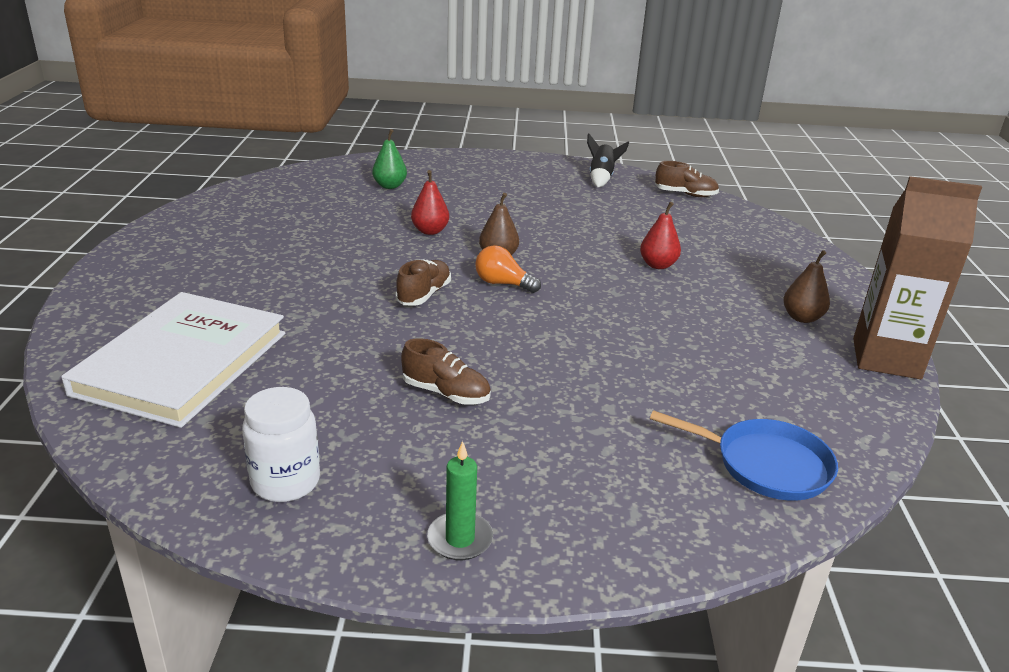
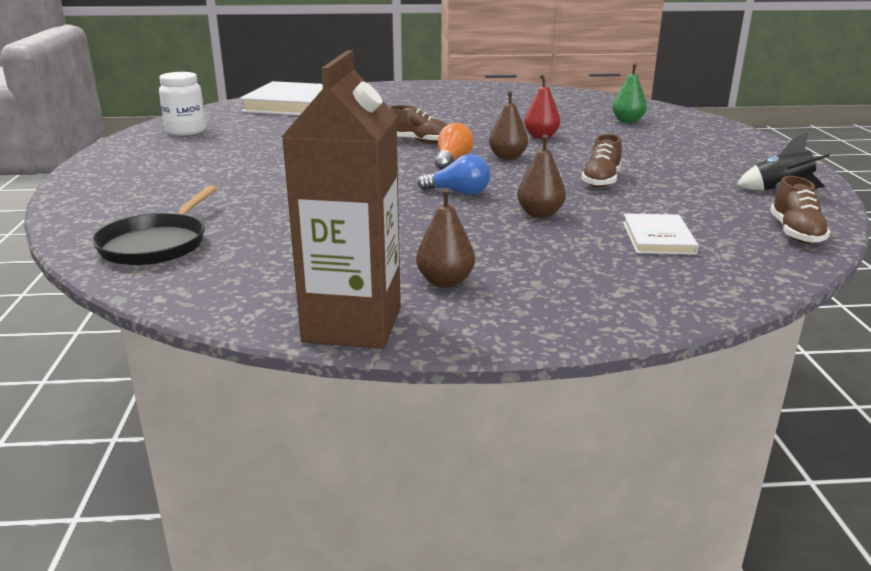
camera: 85 degrees right, 5 degrees down
brown shoe [401,338,491,405] -> brown shoe moved to [581,134,622,188]
green candle [427,441,493,560] -> none
red pear [640,202,681,269] -> brown pear [517,134,566,218]
blue pan [650,410,838,500] -> black pan [92,185,217,265]
none -> blue light bulb [417,154,490,195]
none -> white book [623,213,699,255]

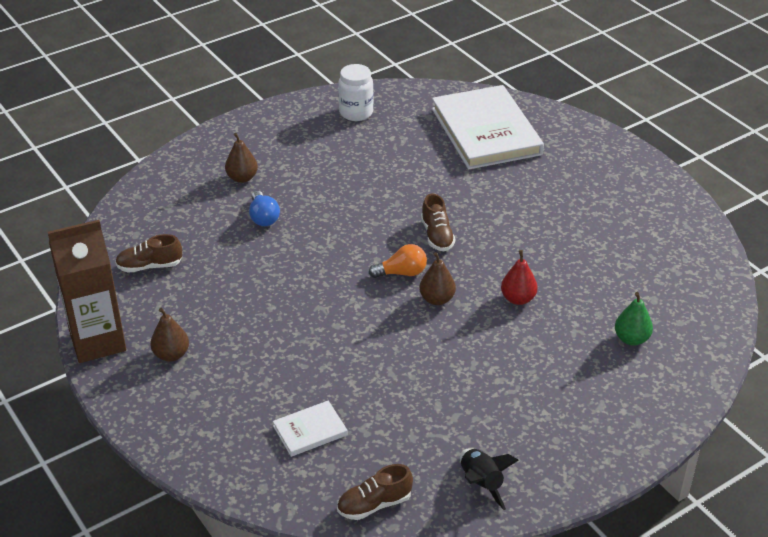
camera: 60 degrees right, 15 degrees up
black pan [92,185,217,265] -> none
blue light bulb [417,154,490,195] -> blue light bulb moved to [249,191,280,226]
brown pear [517,134,566,218] -> brown pear moved to [225,133,258,183]
brown shoe [581,134,622,188] -> brown shoe moved to [115,234,182,273]

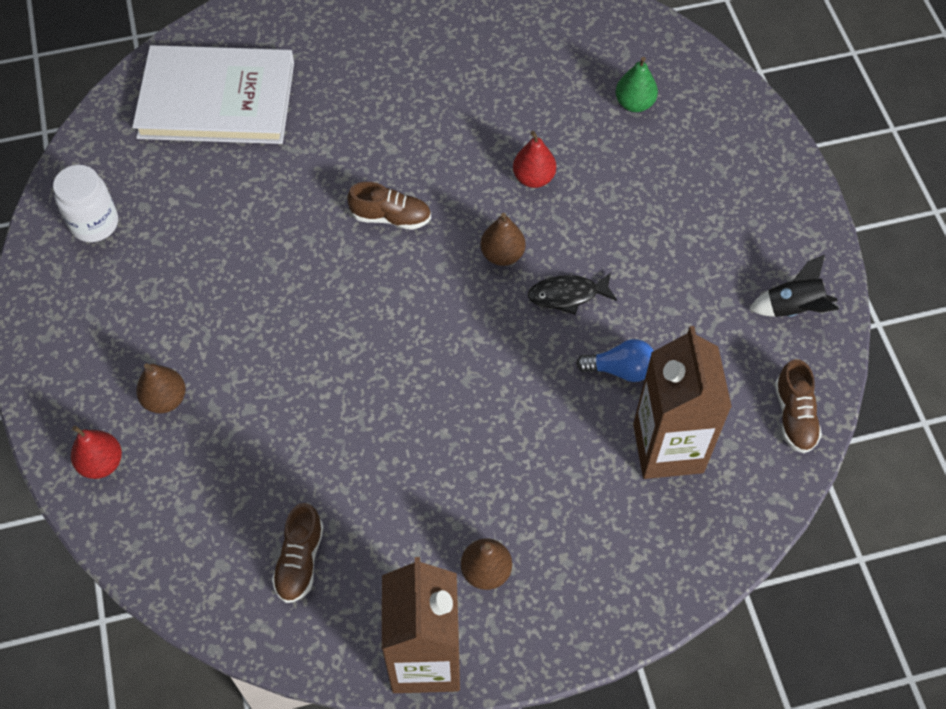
camera: 70 degrees left, 20 degrees up
blue light bulb [249,191,280,226] -> blue light bulb moved to [576,339,654,382]
white book [273,400,348,457] -> brown carton [633,326,732,479]
orange light bulb [369,244,427,278] -> none
none -> red pear [71,425,122,479]
none -> black fish [528,273,617,315]

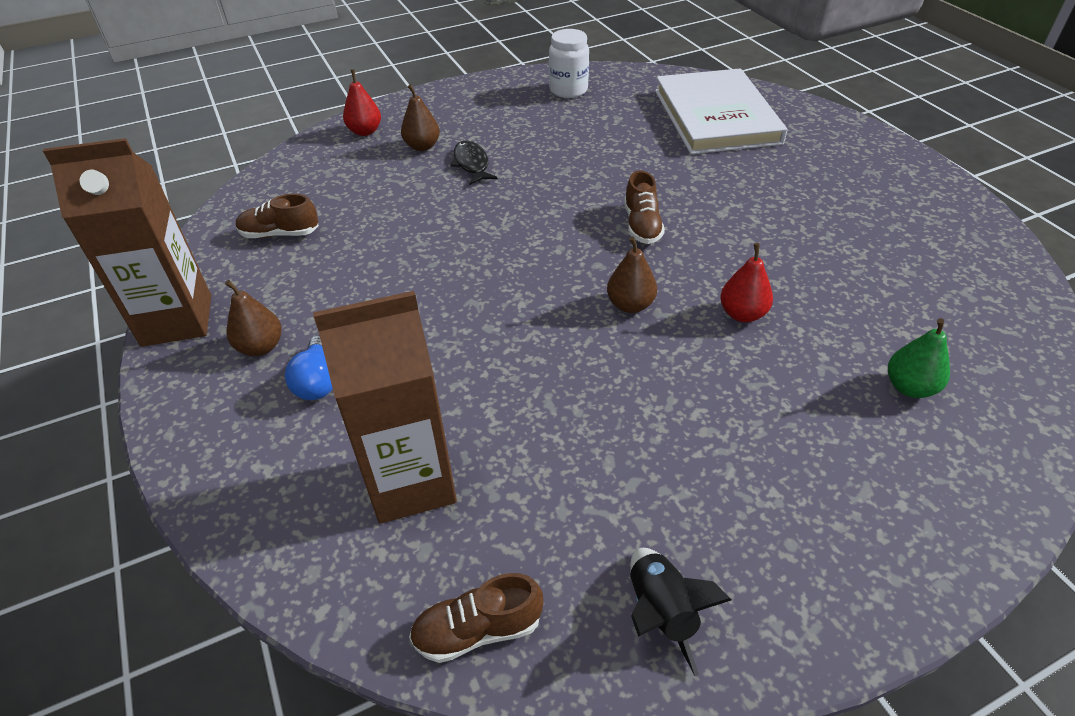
camera: 80 degrees right, 15 degrees down
black fish [528,273,617,315] -> black fish moved to [450,141,498,185]
blue light bulb [576,339,654,382] -> blue light bulb moved to [285,335,333,400]

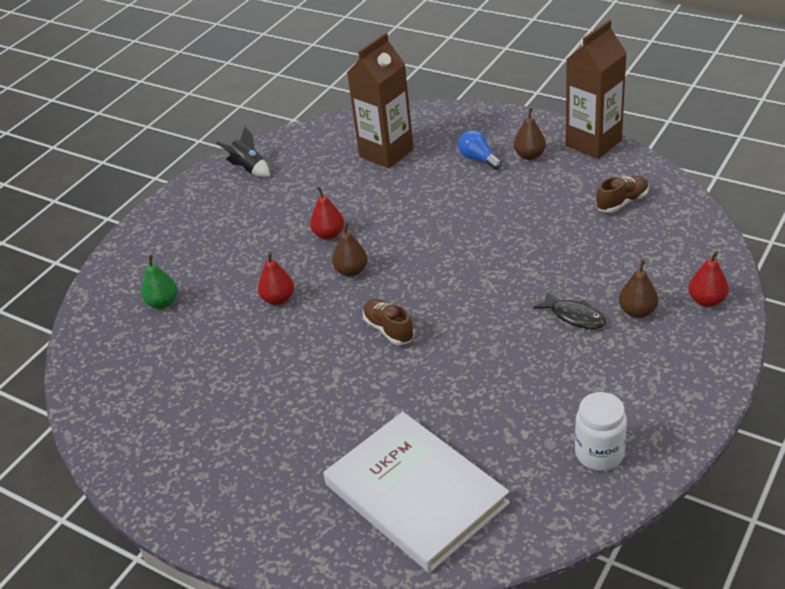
camera: 150 degrees right, 5 degrees down
brown shoe [409,573,543,663] -> none
none -> red pear [310,187,344,240]

